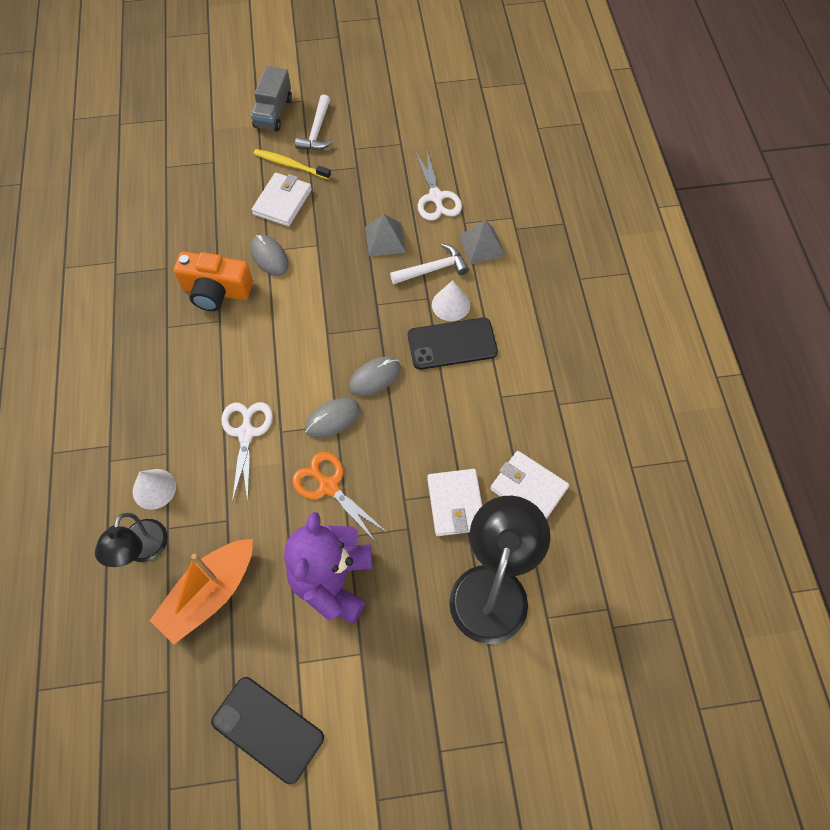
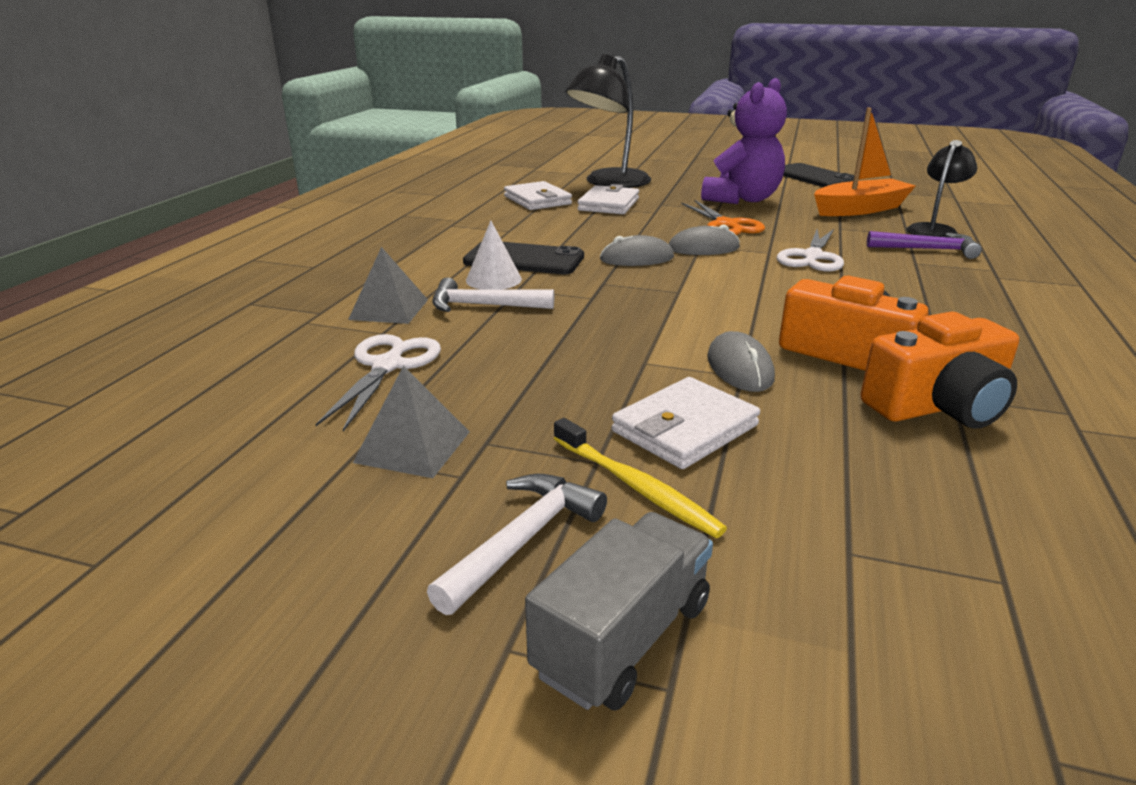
camera: 155 degrees left, 35 degrees down
white cone [133,469,176,510] -> purple hammer [867,231,982,259]
grey pyramid [365,214,406,257] -> grey pyramid moved to [353,366,470,478]
none -> orange camera [860,311,1019,429]

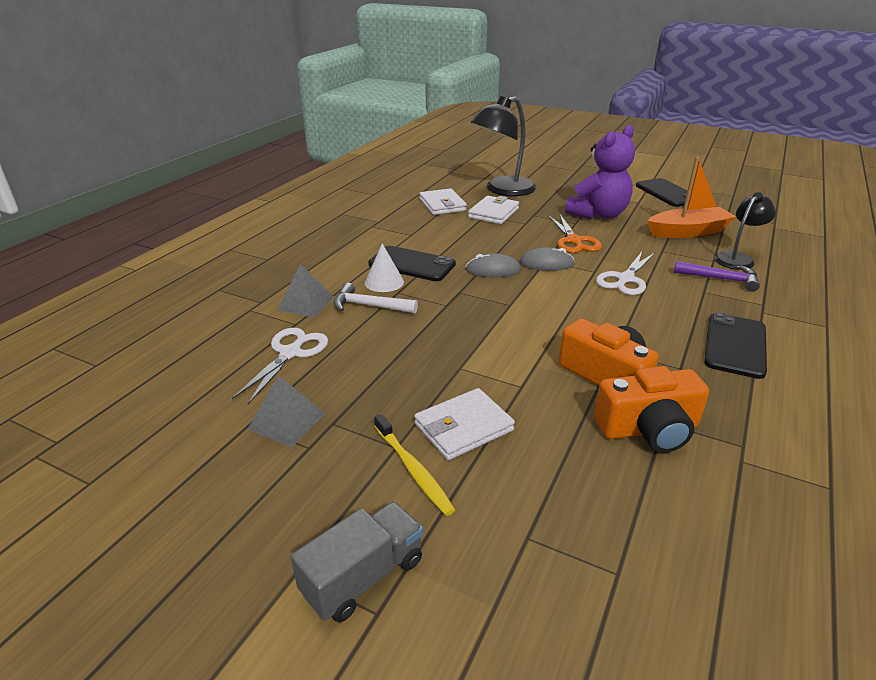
camera: 10 degrees right, 5 degrees up
white hammer [427,474,607,615] -> none
grey mouse [707,331,775,392] -> none
none -> black phone [704,313,767,379]

